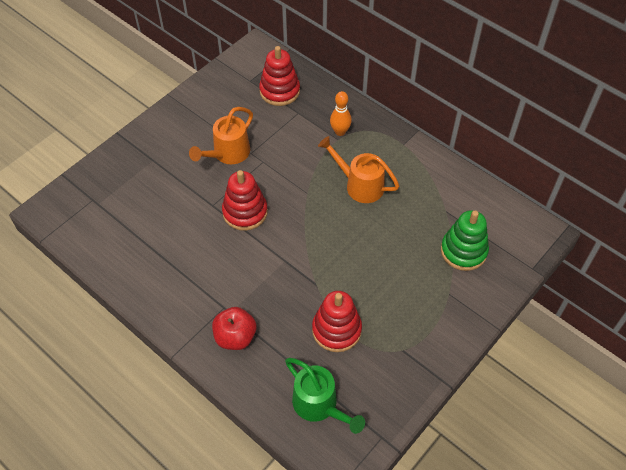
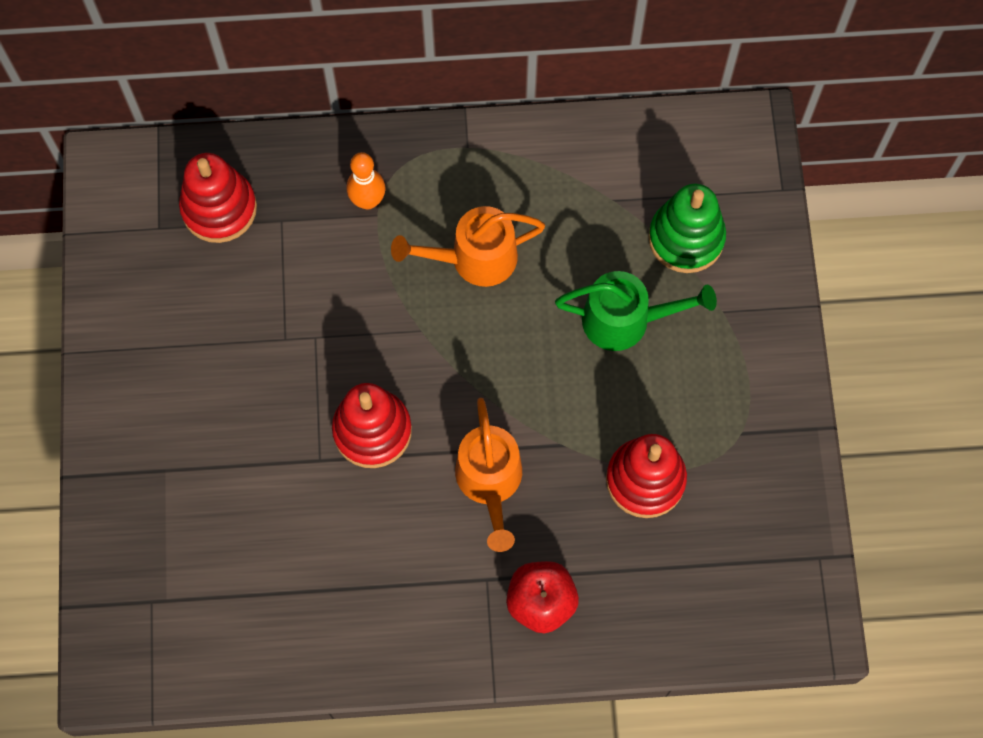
camera: 45 degrees left, 15 degrees up
orange watering can [189,107,253,164] -> orange watering can moved to [455,398,522,552]
green watering can [285,358,365,434] -> green watering can moved to [555,271,717,351]

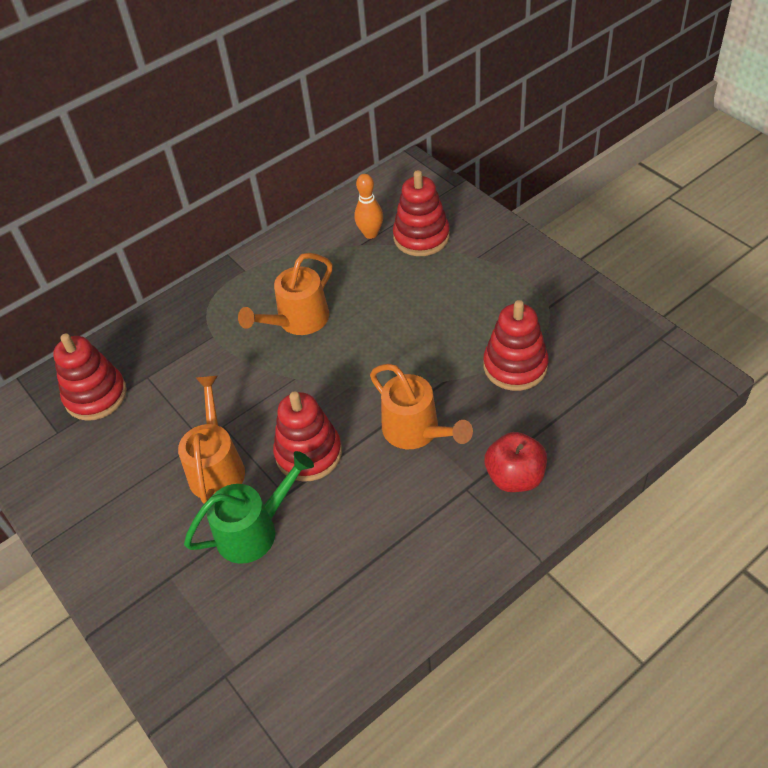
camera: 30 degrees left, 20 degrees down
orange bowling pin [347,152,386,210] -> orange bowling pin moved to [354,174,383,239]
green watering can [555,271,717,351] -> green watering can moved to [184,451,314,564]
green stacking toy [649,184,726,273] -> red stacking toy [393,170,450,256]
none -> orange watering can [178,376,245,504]

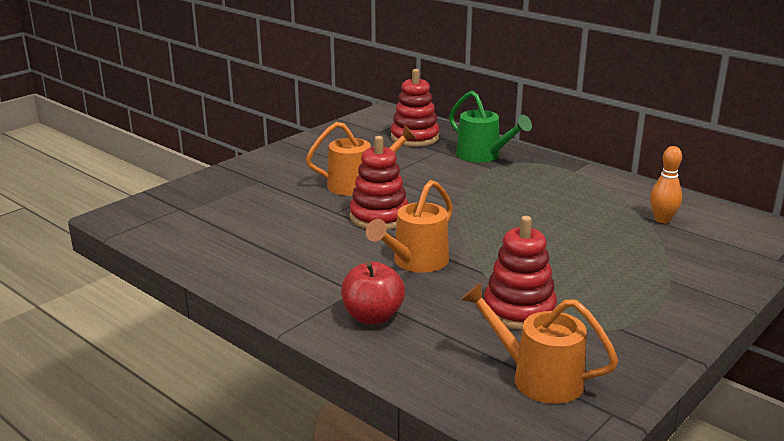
camera: 75 degrees right, 25 degrees down
green watering can [184,451,314,564] -> green watering can moved to [449,91,532,162]
orange watering can [238,253,332,335] -> orange watering can moved to [461,282,618,404]
red stacking toy [393,170,450,256] -> none

